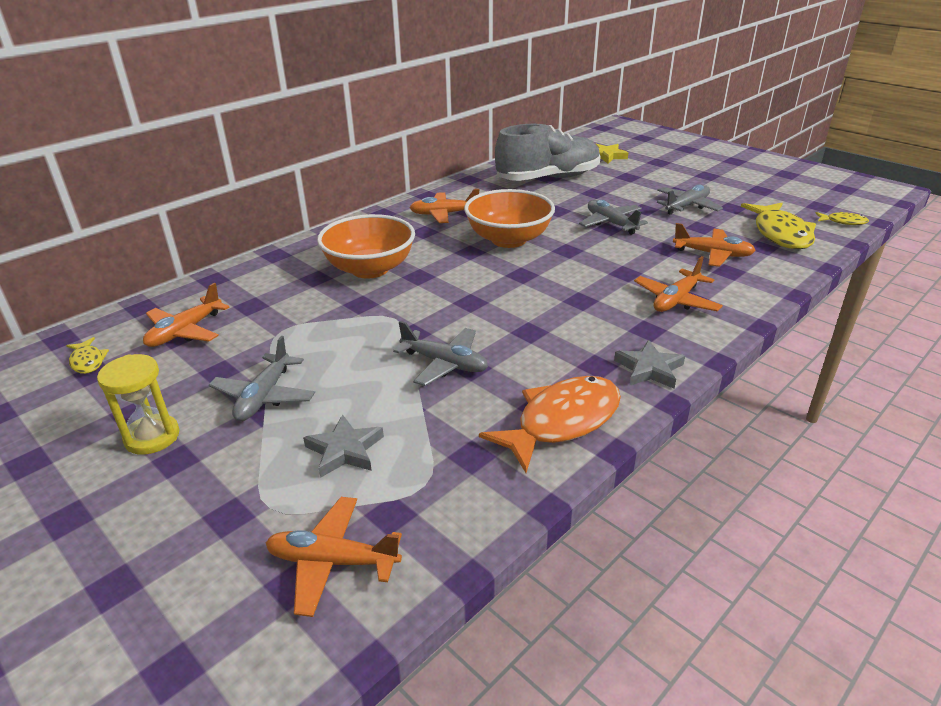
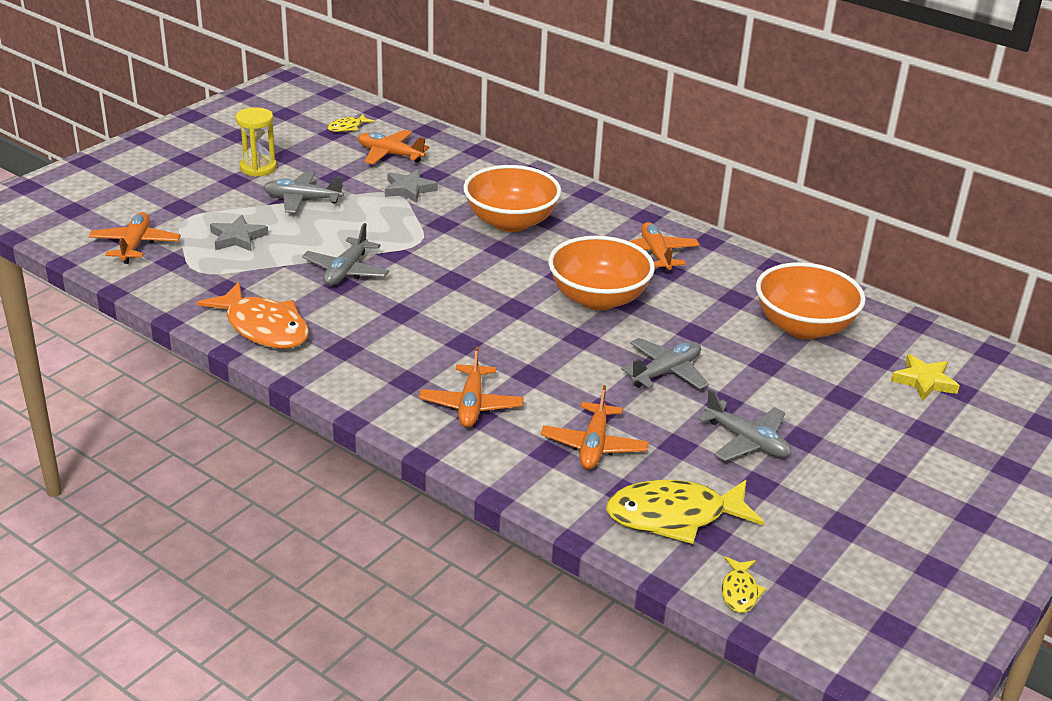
camera: 80 degrees right, 0 degrees up
grey shoe [495,124,601,181] -> orange bowl [756,262,866,339]
grey star [614,340,685,389] -> grey star moved to [385,169,438,203]
orange plane [634,256,723,312] -> orange plane turned 120 degrees counterclockwise [419,347,524,428]

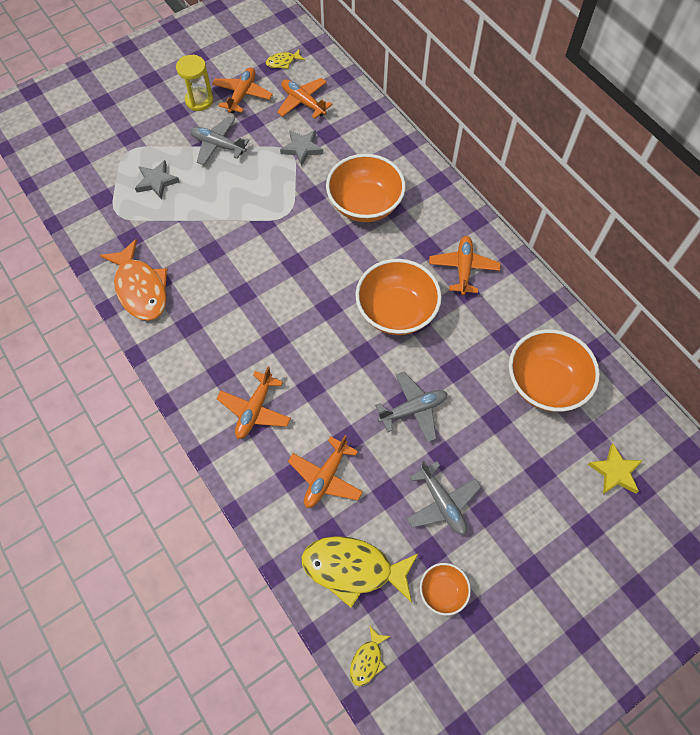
camera: 20 degrees right, 30 degrees up
orange plane [89,212,181,264] -> orange plane moved to [212,67,273,113]
grey plane [302,223,389,286] -> none
none -> orange bowl [420,563,471,616]

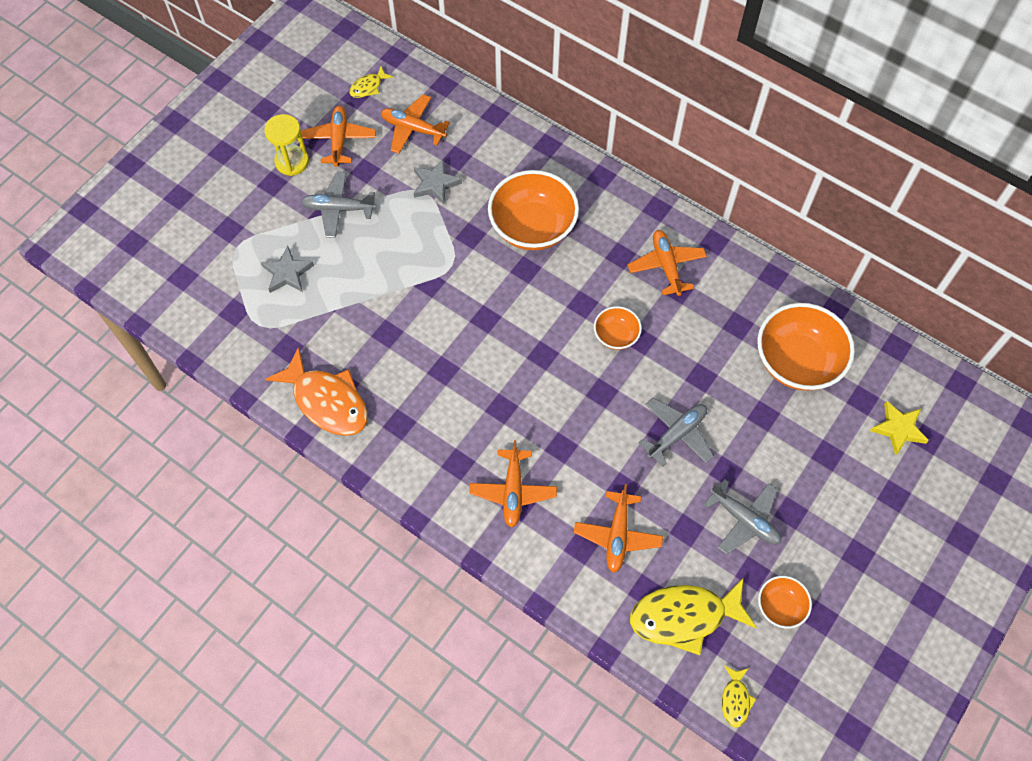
camera: 20 degrees left, 0 degrees up
orange bowl [355,259,442,335] -> orange bowl [594,306,642,350], size x0.51

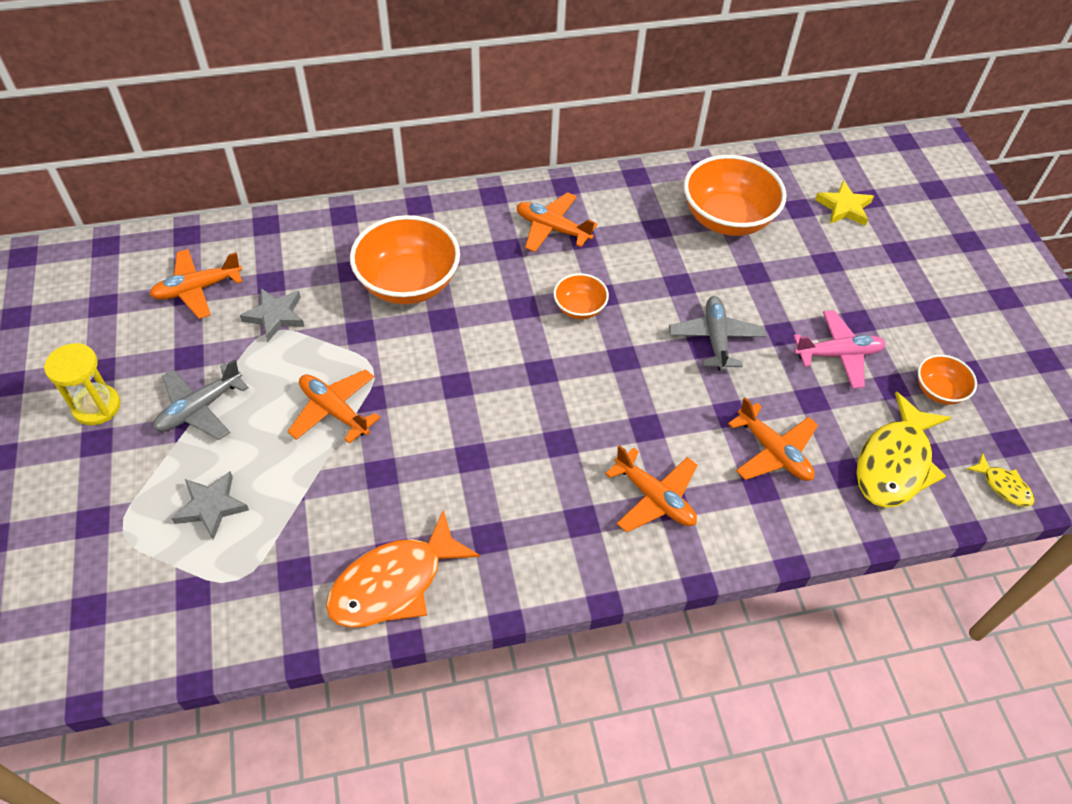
camera: 50 degrees left, 10 degrees down
orange fish [265,347,368,436] -> orange fish turned 150 degrees clockwise [326,509,480,628]
orange plane [301,106,376,167] -> orange plane moved to [287,369,381,444]
yellow fish [349,67,393,98] -> none
grey plane [704,479,781,554] -> pink plane [794,310,886,389]

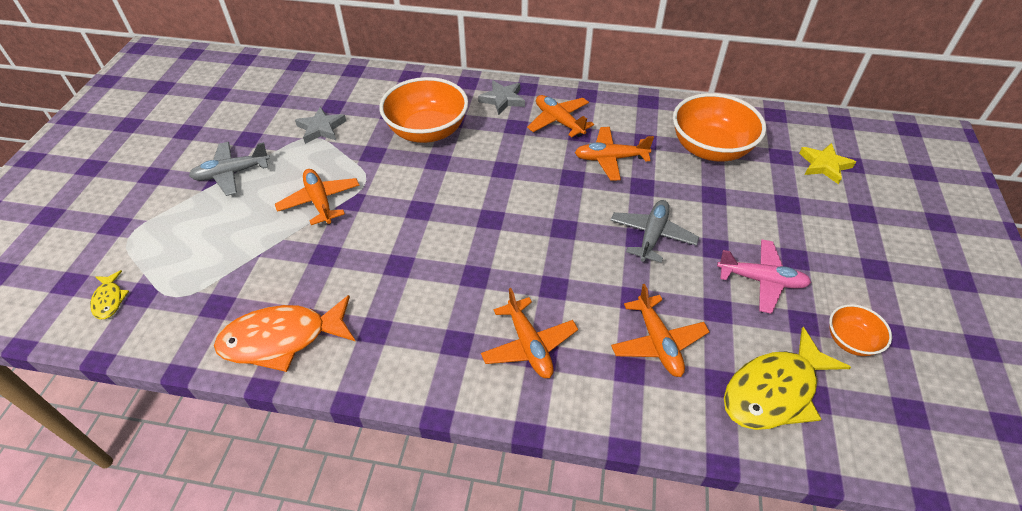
camera: 25 degrees right, 5 degrees down
yellow hourglass [44,343,121,426] -> none
orange plane [149,249,243,319] -> orange plane moved to [575,127,654,181]
grey star [171,471,249,540] -> grey star moved to [478,80,525,115]
orange bowl [553,273,609,319] -> none
yellow fish [966,453,1034,507] -> yellow fish moved to [90,270,129,319]

